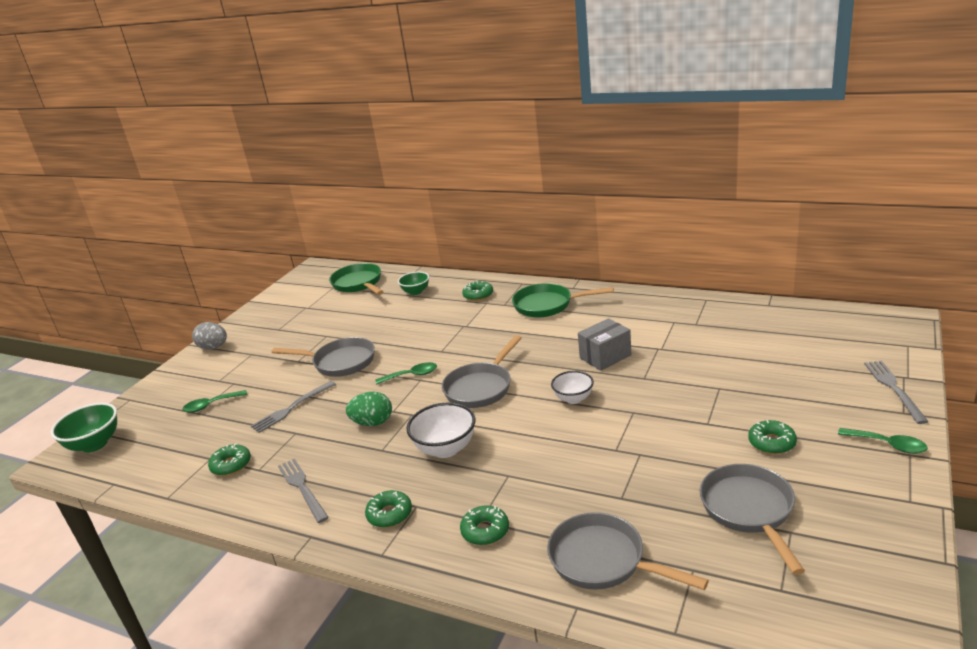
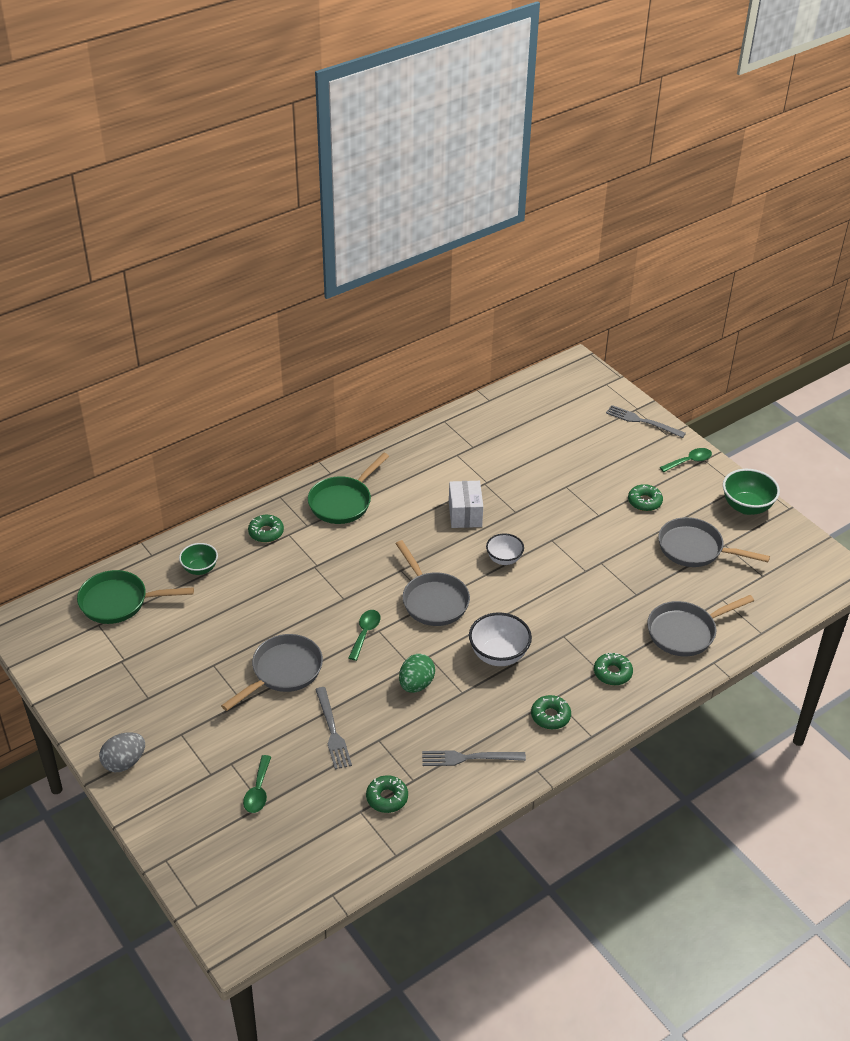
camera: 65 degrees left, 15 degrees up
green bowl [51,403,117,452] -> green bowl moved to [723,469,780,515]
grey box [578,318,631,371] -> white box [449,481,483,528]

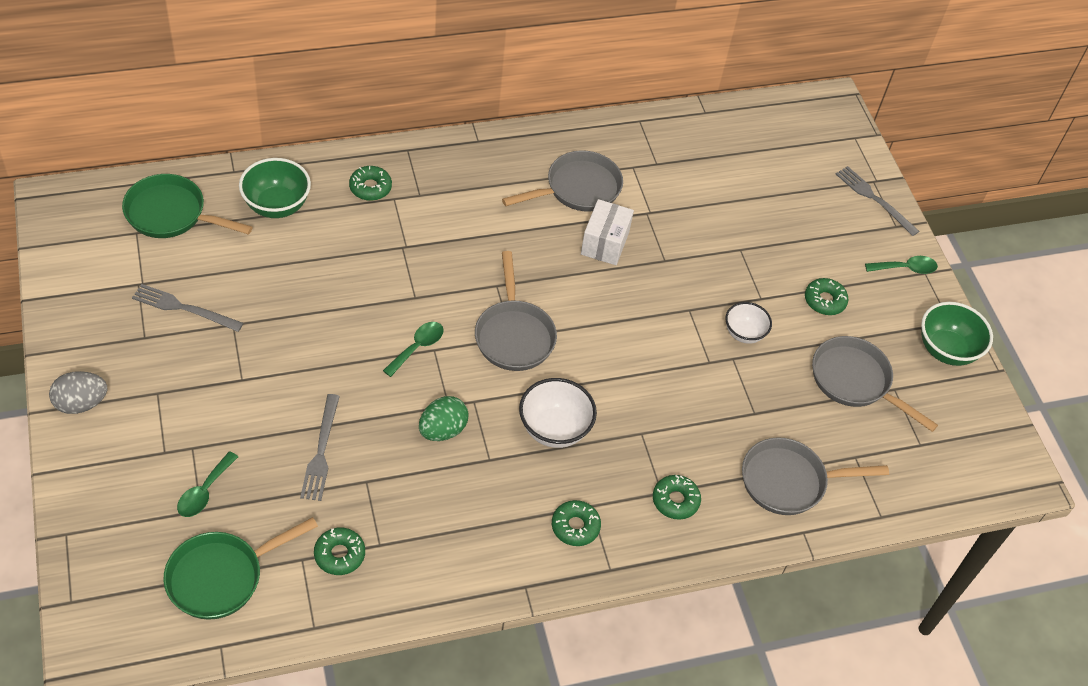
camera: 15 degrees right, 10 degrees up
green bowl [179,543,218,575] -> green bowl [239,158,311,218], size x1.54
grey pan [221,634,323,711] -> grey pan moved to [502,150,623,212]
green pan [308,453,389,524] -> green pan moved to [163,517,318,620]
grey fork [422,750,526,766] -> grey fork moved to [132,284,243,332]
white bowl [486,533,524,565] -> white bowl moved to [725,302,772,344]

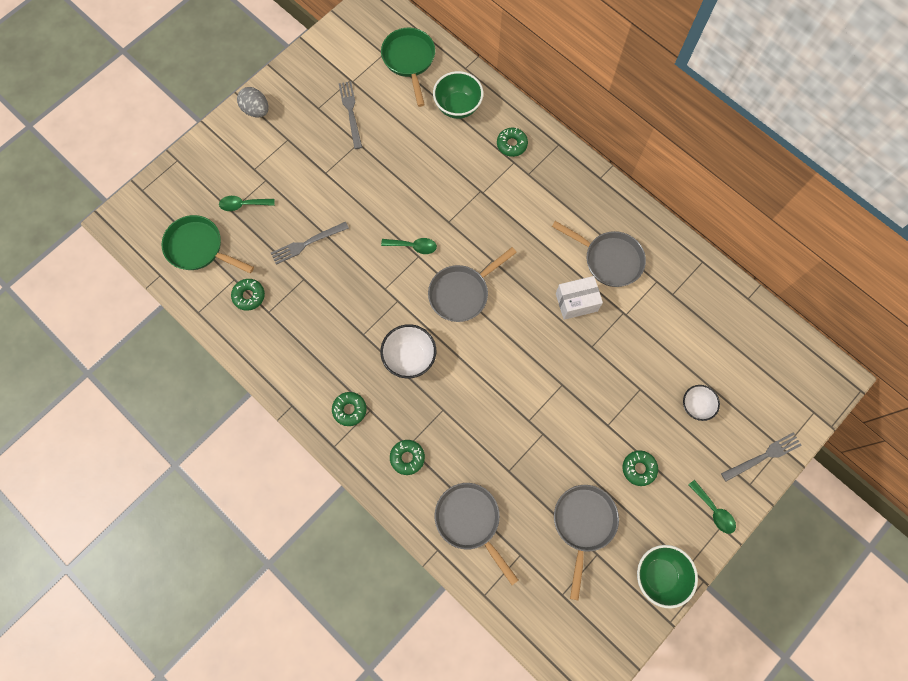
camera: 65 degrees right, 20 degrees up
green egg [419,396,468,441] -> none
white bowl [725,302,772,344] -> white bowl moved to [683,385,720,421]
grey fork [836,166,919,236] -> grey fork turned 45 degrees clockwise [721,432,802,481]

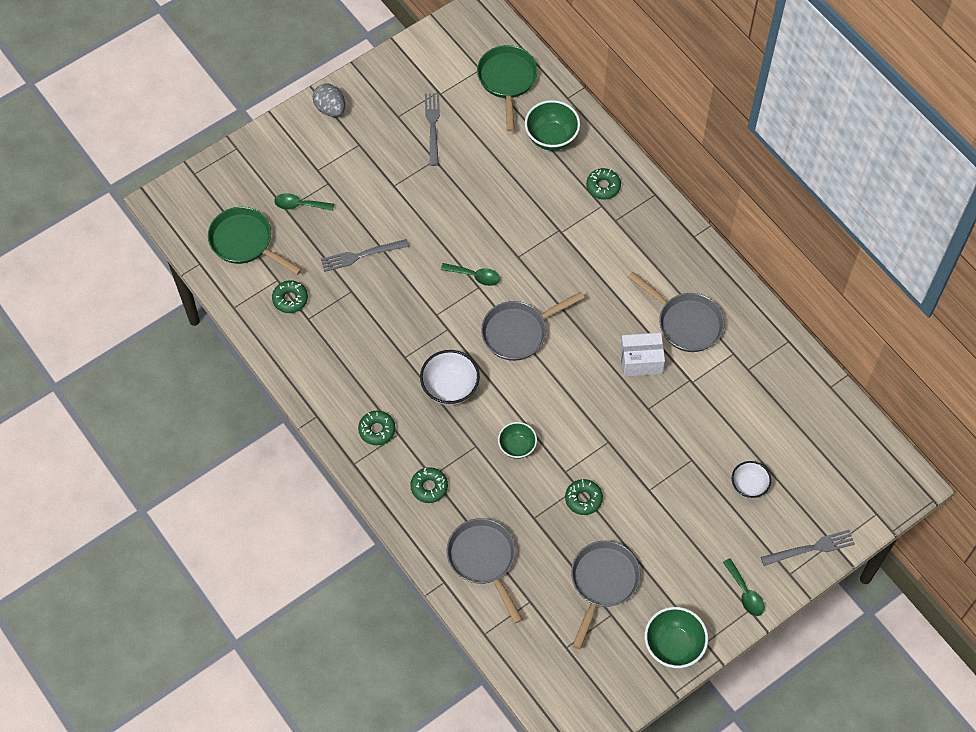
camera: 10 degrees right, 10 degrees down
green donut [622,450,658,486] -> green donut moved to [565,479,603,515]
none -> green bowl [498,422,537,459]

